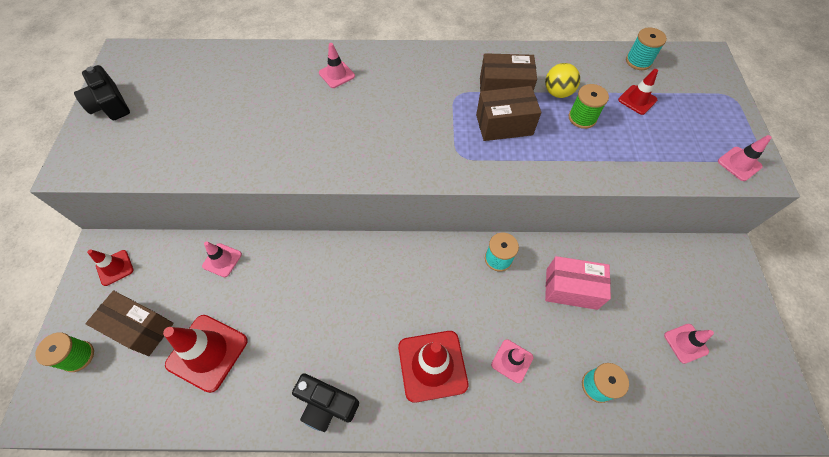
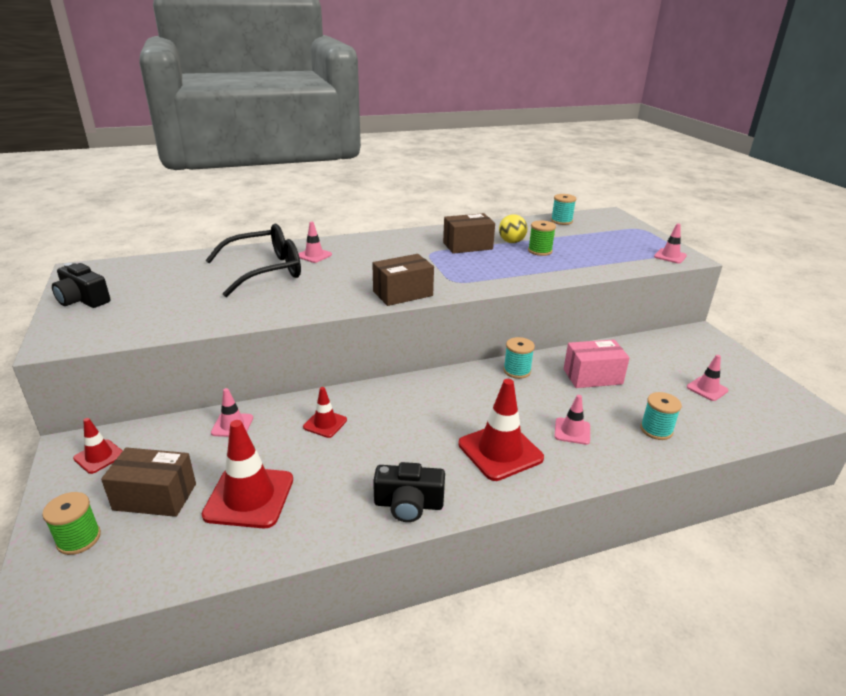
camera: 20 degrees left, 30 degrees down
brown box [476,86,541,141] -> brown box moved to [372,254,434,306]
red traffic cone [618,69,658,115] -> red traffic cone moved to [303,387,347,438]
none -> black glasses [205,224,301,297]

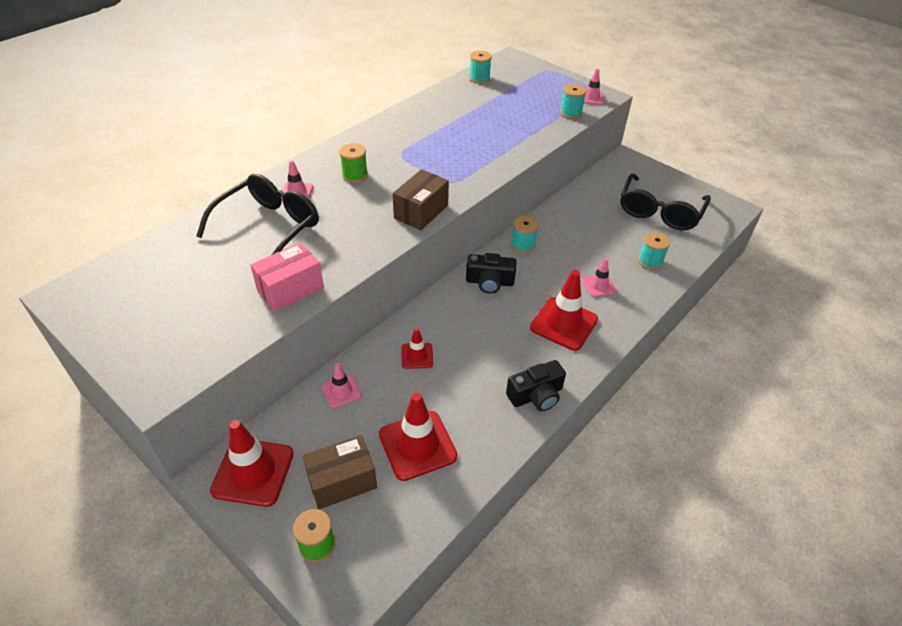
camera: 30 degrees left, 15 degrees up
black camera [52,263,110,308] -> black camera moved to [466,253,517,294]
red traffic cone [73,418,123,474] -> red traffic cone [210,420,294,507], size x1.85
brown box [443,213,495,254] -> none
yellow ball [499,214,528,243] -> none
green spool [528,220,556,256] -> green spool moved to [339,143,368,183]
pink box [564,340,630,388] -> pink box moved to [250,242,324,312]
pink traffic cone [687,355,729,401] -> black glasses [621,173,711,230]
none -> turquoise spool [560,84,586,119]

